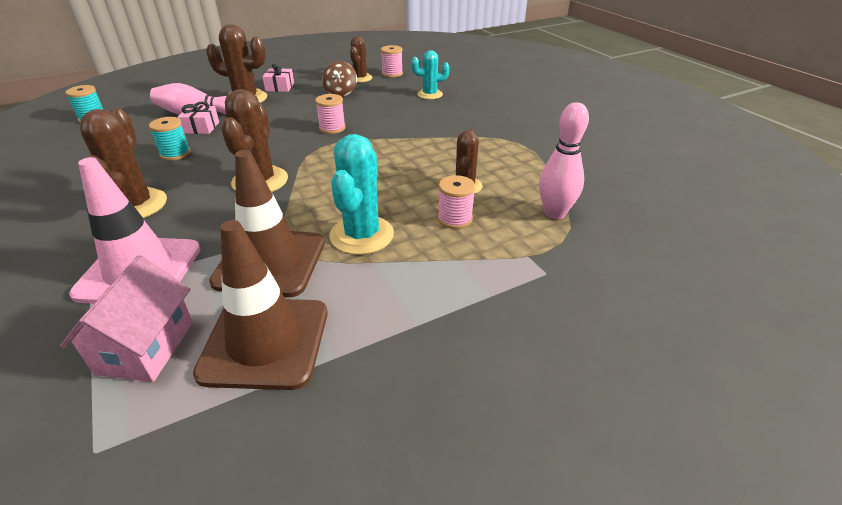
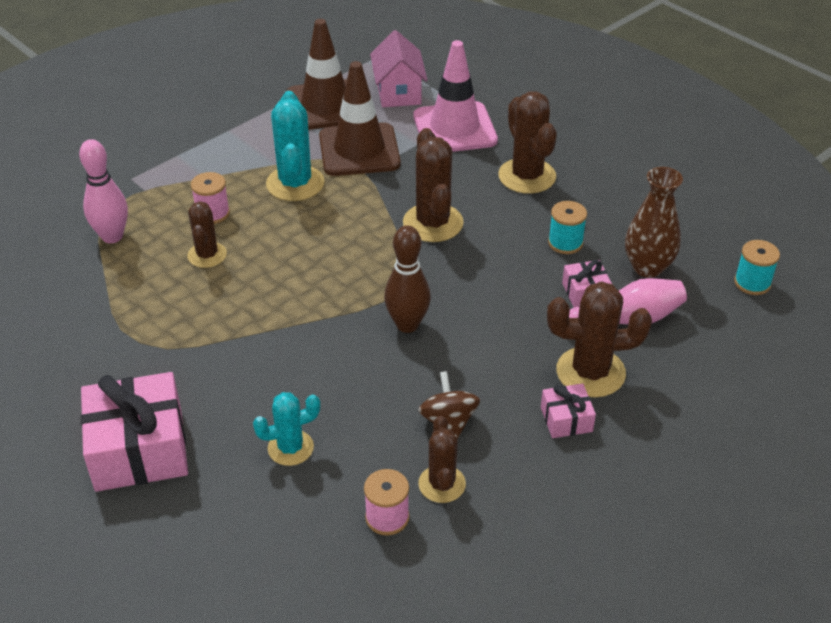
camera: 165 degrees right, 5 degrees up
pink spool [315,94,346,134] -> brown bowling pin [384,225,431,333]
none -> pink gift [81,372,188,492]
none -> brown vase [625,167,683,277]

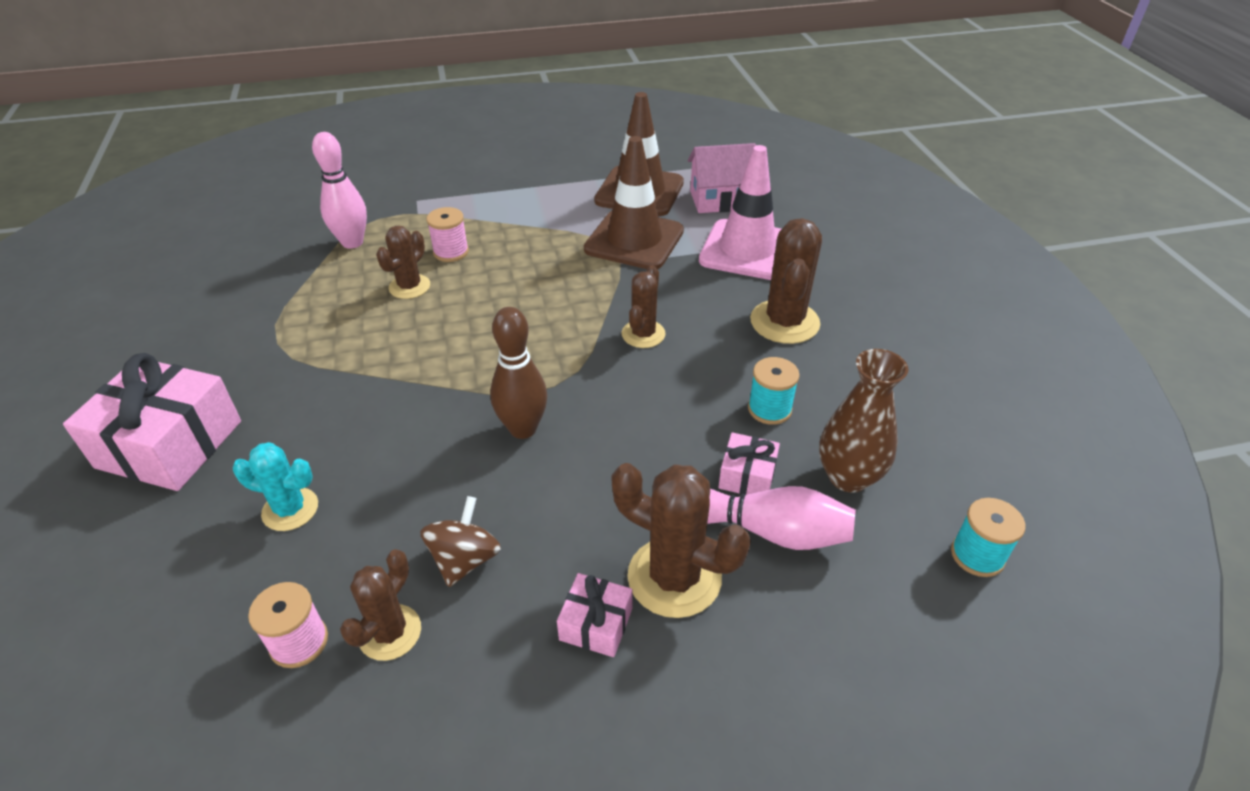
camera: 30 degrees right, 0 degrees up
turquoise cactus [266,91,325,201] -> none
pink house [370,30,428,107] -> pink house turned 60 degrees clockwise [688,143,756,213]
brown cactus [403,128,464,242] -> brown cactus [621,266,666,348], size x0.63

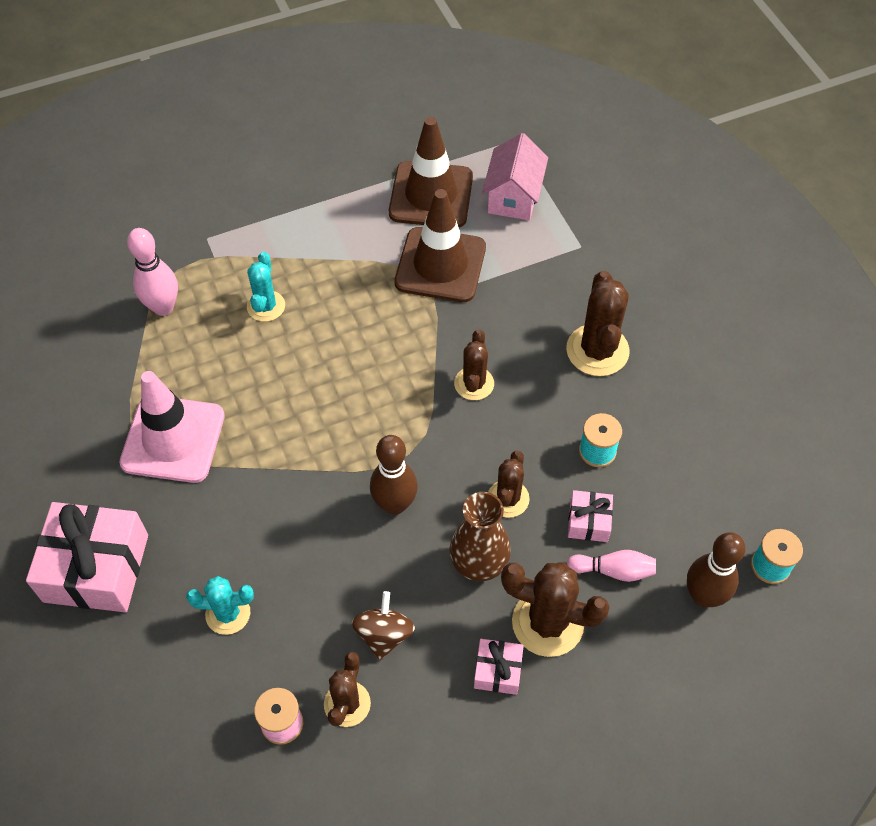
camera: 10 degrees left, 15 degrees up
brown cactus [376,226,430,299] -> brown cactus moved to [488,451,530,518]
pink spool [427,207,469,262] -> turquoise cactus [247,252,285,322]
pink house [688,143,756,213] -> pink house turned 60 degrees counterclockwise [482,133,548,220]
pink traffic cone [699,145,781,280] -> pink traffic cone moved to [119,371,225,483]
pink bowling pin [707,486,856,550] -> pink bowling pin [567,550,656,582], size x0.65
brown vase [819,349,908,493] -> brown vase moved to [449,492,511,582]
none -> brown bowling pin [687,532,746,608]

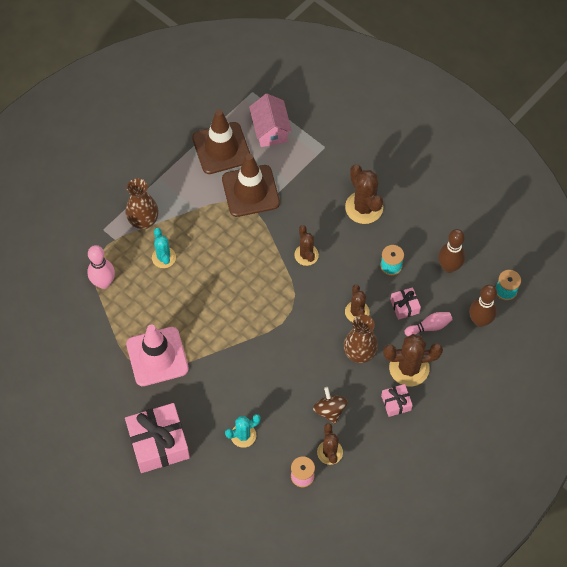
camera: 25 degrees left, 5 degrees up
brown bowling pin [370,435,418,515] -> brown bowling pin moved to [438,229,465,273]
none -> brown vase [125,178,159,229]

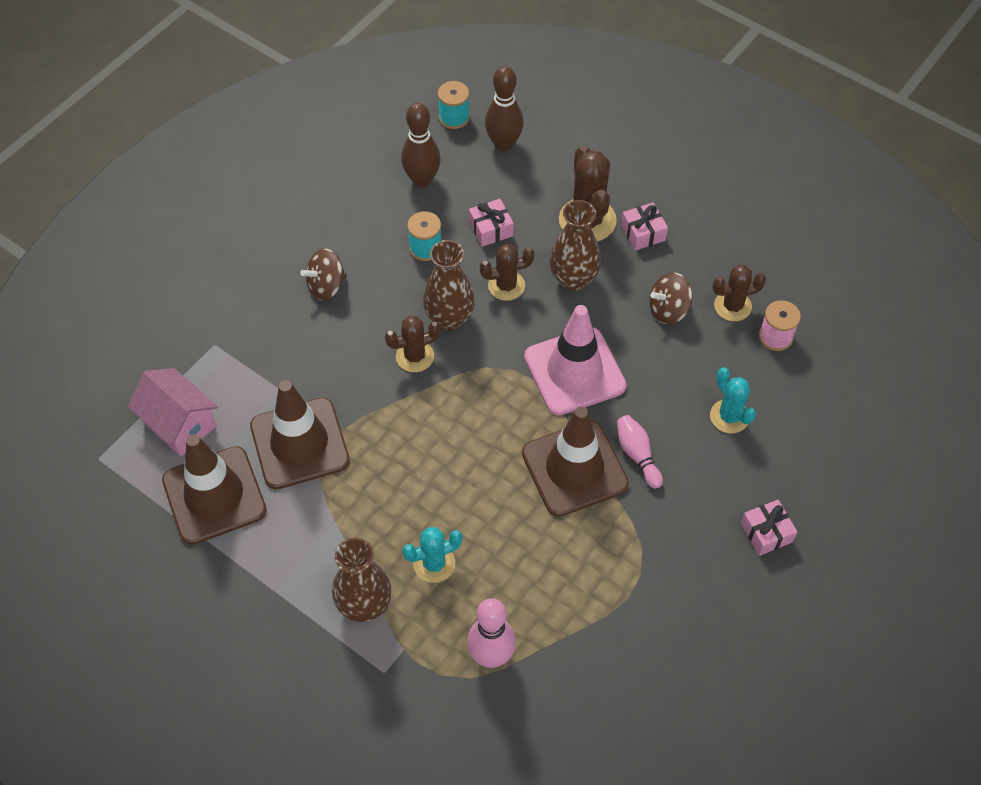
camera: 95 degrees left, 5 degrees down
pink gift [125,403,190,473] -> pink gift [741,500,797,556], size x0.48
pink traffic cone [126,324,189,386] -> pink traffic cone moved to [524,305,626,415]
pink house [249,94,292,147] -> pink house turned 60 degrees clockwise [128,368,218,456]
brown cactus [345,164,383,224] -> brown spinning top [300,249,347,300]
pink bowling pin [405,312,453,336] -> pink bowling pin moved to [617,415,663,488]
none -> brown vase [423,240,475,330]
none -> brown traffic cone [522,406,629,517]

